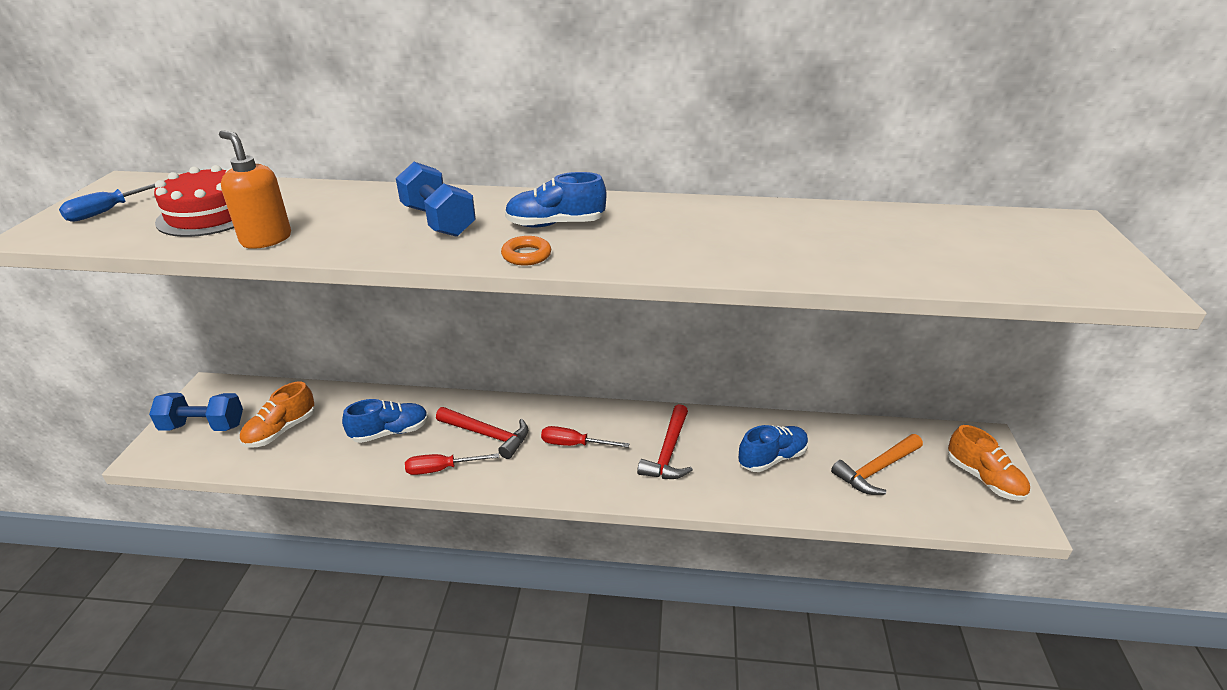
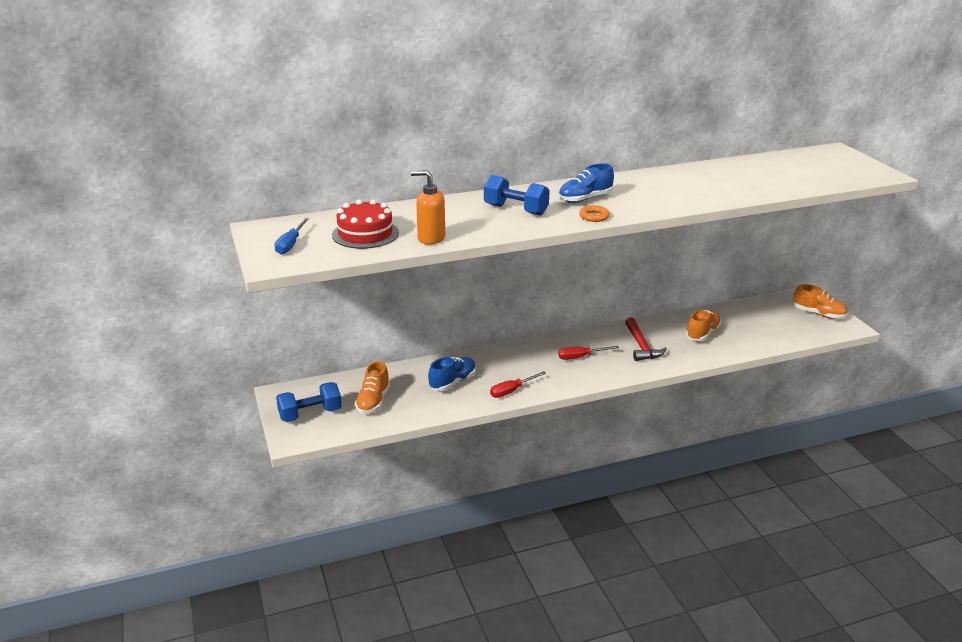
camera: 25 degrees left, 5 degrees down
red hammer [436,407,528,459] -> none
blue shoe [738,425,808,472] -> orange shoe [686,310,721,341]
orange hammer [831,434,923,495] -> none

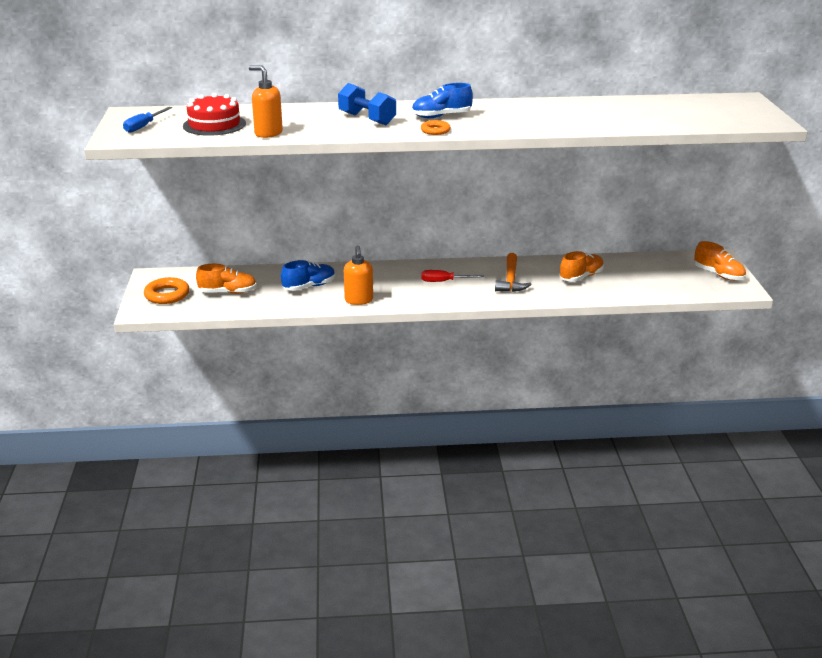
camera: 15 degrees right, 0 degrees up
blue dumbbell [276,382,342,422] -> orange ring [144,277,190,304]
orange shoe [355,361,390,414] -> orange shoe turned 120 degrees counterclockwise [196,264,257,294]
red screwdriver [490,371,546,398] -> orange soap dispenser [344,245,373,305]
red hammer [625,317,667,361] -> orange hammer [495,253,532,292]

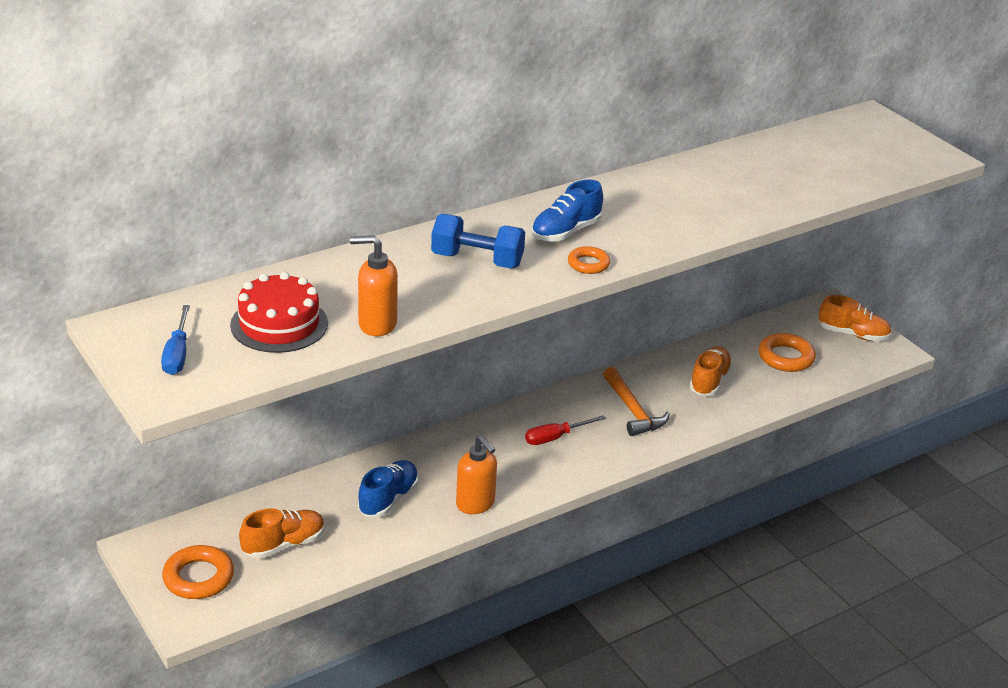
camera: 30 degrees left, 5 degrees up
none -> orange ring [758,333,816,372]

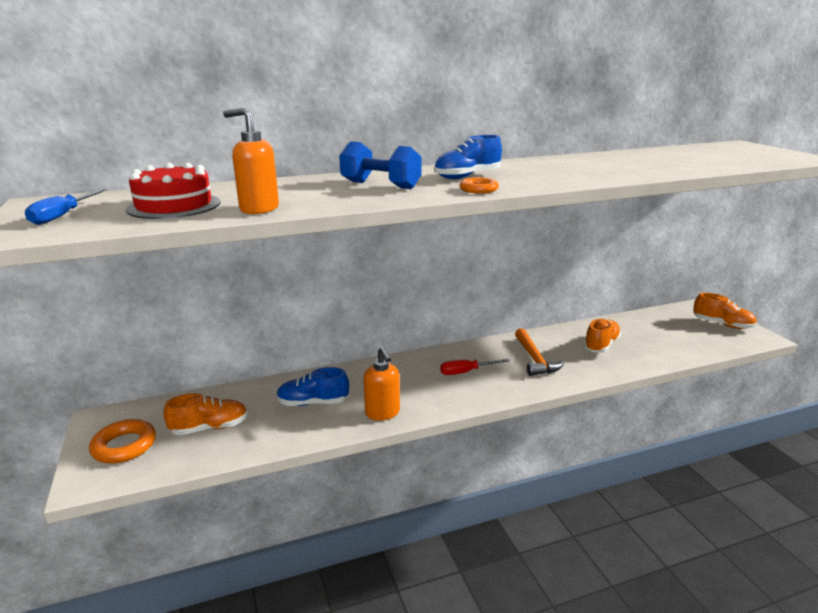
camera: 15 degrees right, 10 degrees down
blue shoe [358,460,419,517] -> blue shoe turned 135 degrees counterclockwise [277,367,349,406]
orange ring [758,333,816,372] -> none

